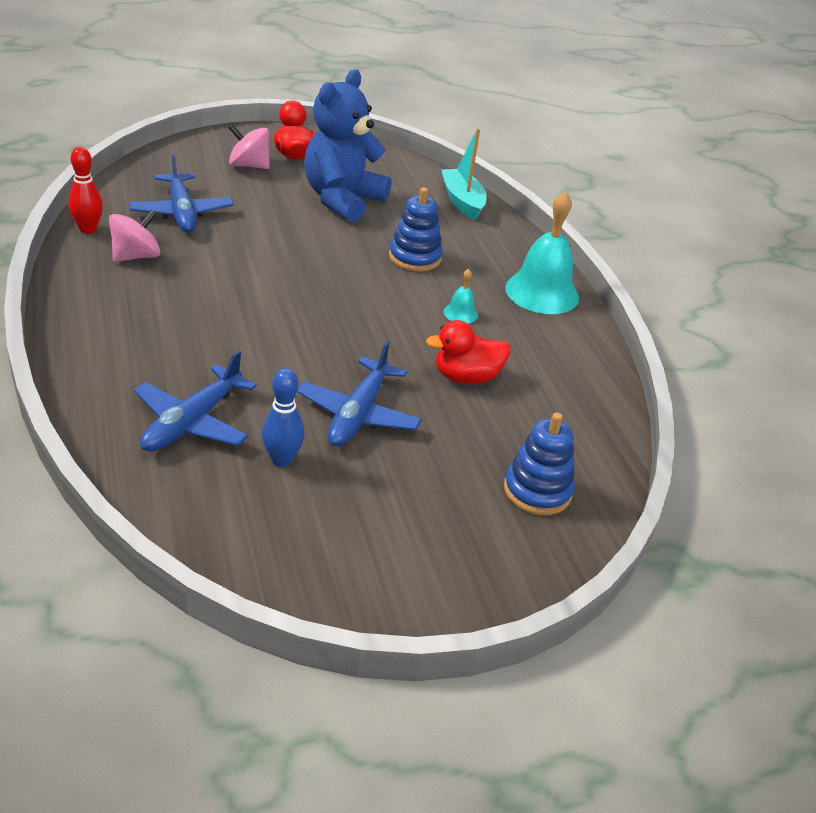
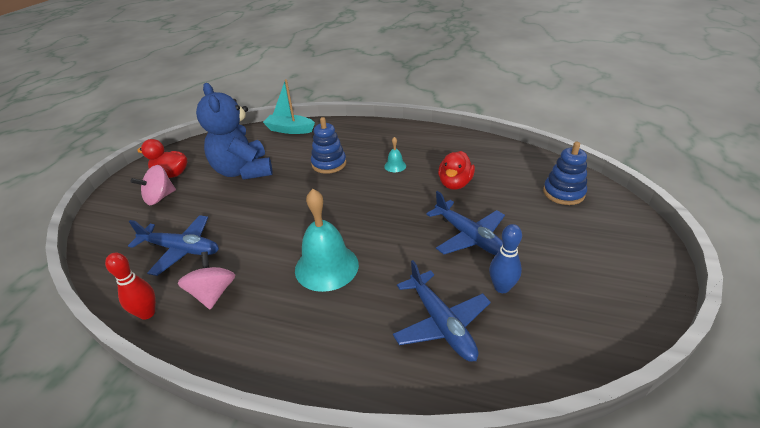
camera: 50 degrees left, 0 degrees up
turquoise bell [505,191,579,314] -> turquoise bell moved to [295,189,359,292]

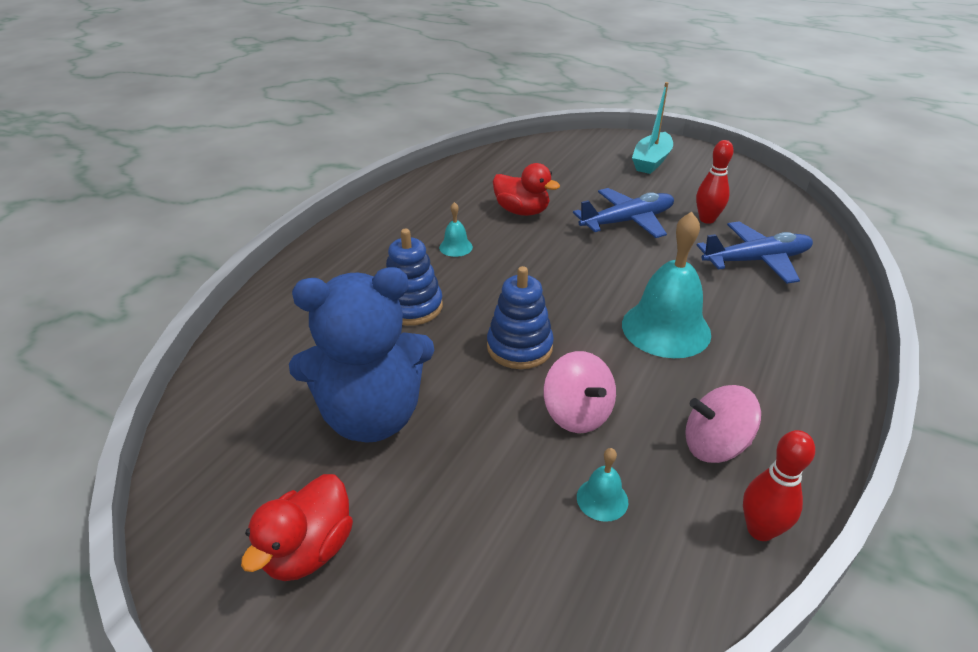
camera: 80 degrees left, 0 degrees up
blue plane [128,215,219,276] -> turquoise bell [577,448,628,522]
pink spinning top [131,165,176,205] -> pink spinning top moved to [543,351,616,433]
turquoise boat [263,79,315,134] -> turquoise boat moved to [632,82,673,174]
blue bowling pin [489,224,522,293] -> red bowling pin [696,140,734,224]
blue stacking toy [543,142,587,205] -> blue stacking toy moved to [487,266,554,369]

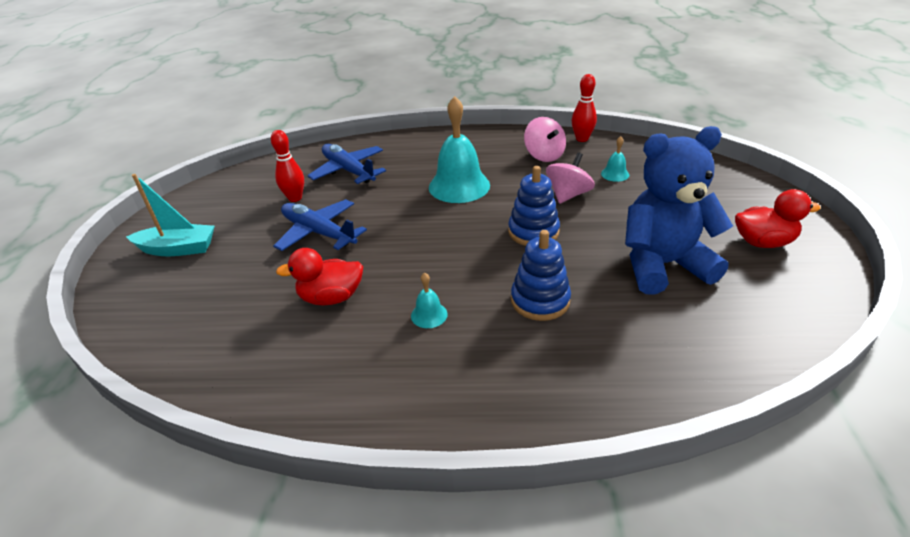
camera: 115 degrees left, 0 degrees up
blue teddy bear [289,267,434,443] -> blue teddy bear turned 60 degrees counterclockwise [625,126,733,295]
red duck [493,163,560,216] -> red duck turned 105 degrees counterclockwise [276,248,363,306]

